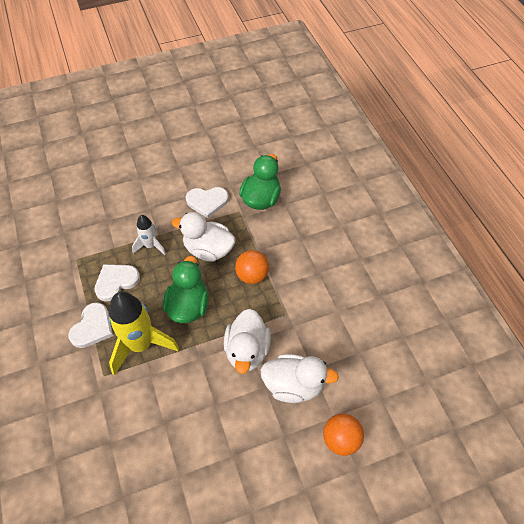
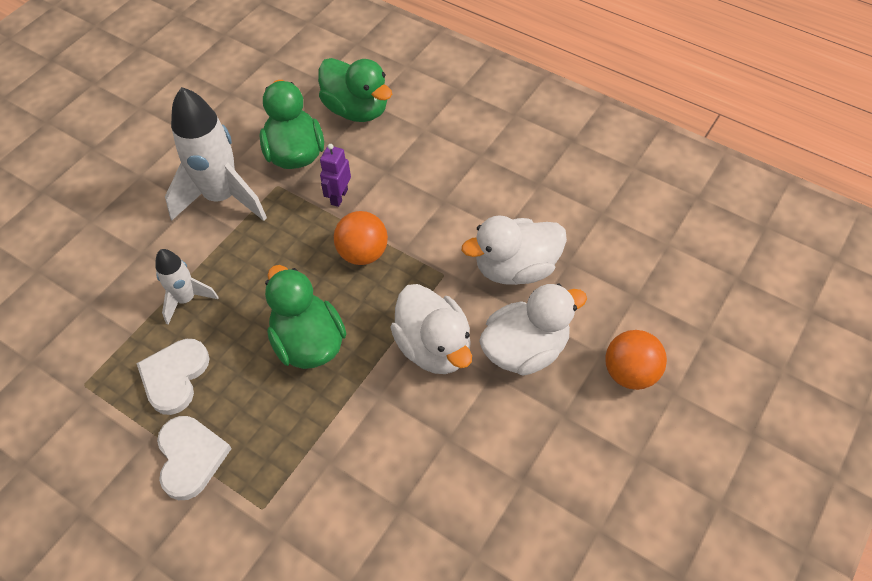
camera: 35 degrees left, 0 degrees up
yellow rocket [109,292,179,376] -> none
white duck [172,212,236,261] -> white duck moved to [462,215,567,285]
white heart [186,187,229,218] -> white rocket [165,87,267,221]
none -> green duck [318,58,392,122]
none -> purple robot [320,144,351,207]

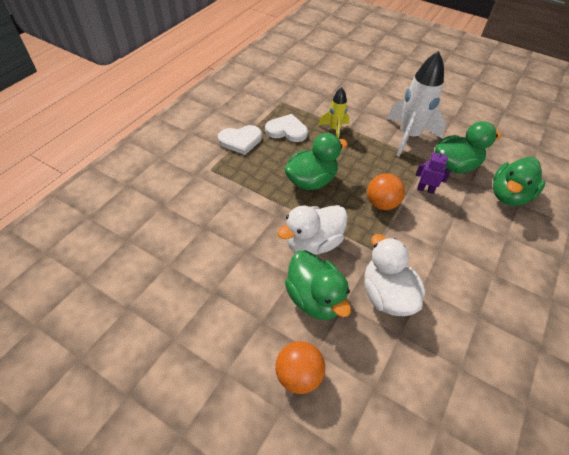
camera: 85 degrees right, 5 degrees down
white rocket [155,249,219,325] -> yellow rocket [318,87,350,139]
white duck [479,283,587,376] -> green duck [285,250,351,320]

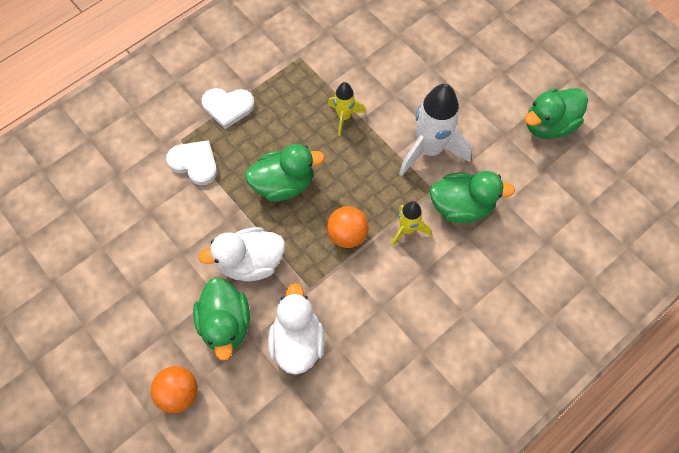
camera: 20 degrees right, 15 degrees up
white heart [265,114,308,142] -> white heart moved to [166,140,217,185]
purple robot [416,150,451,194] -> yellow rocket [391,201,431,247]
green duck [493,157,545,206] -> green duck moved to [525,88,588,139]

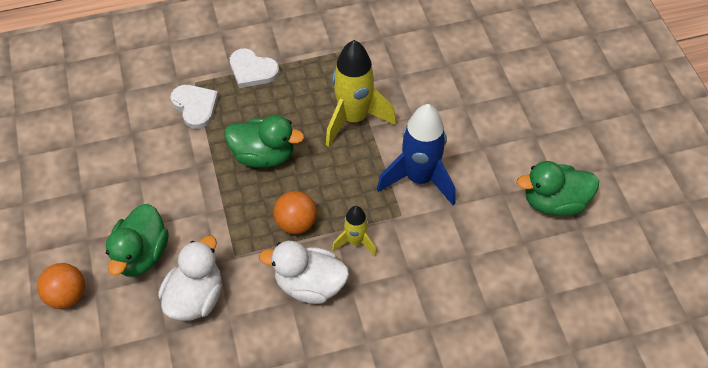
camera: 25 degrees right, 10 degrees down
white duck [199,227,285,281] -> white duck moved to [259,241,349,304]
yellow rocket [328,82,366,136] -> yellow rocket [326,40,396,147], size x1.85
white rocket [399,84,472,176] -> blue rocket [377,104,456,205]
green duck [430,171,515,223] -> none

